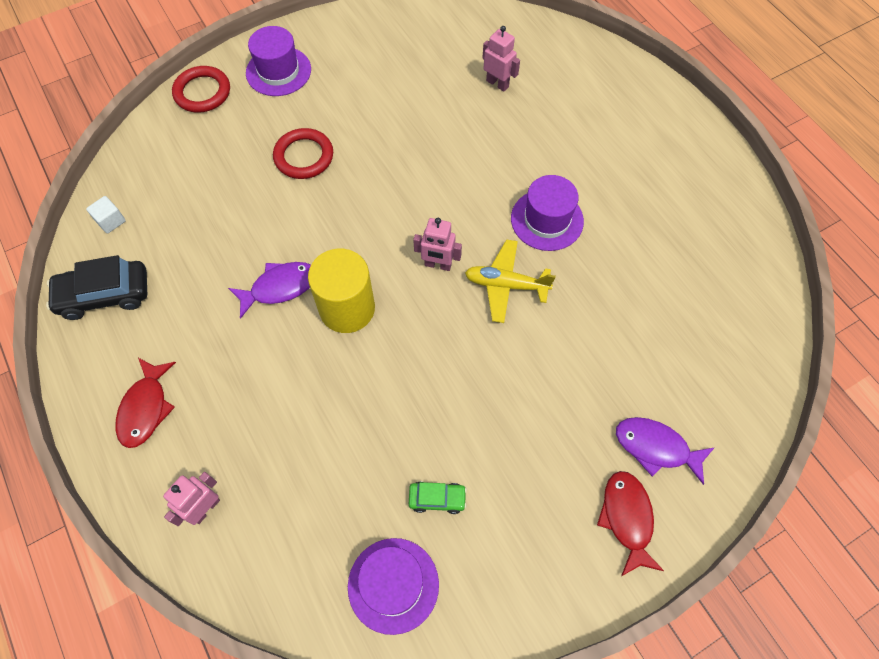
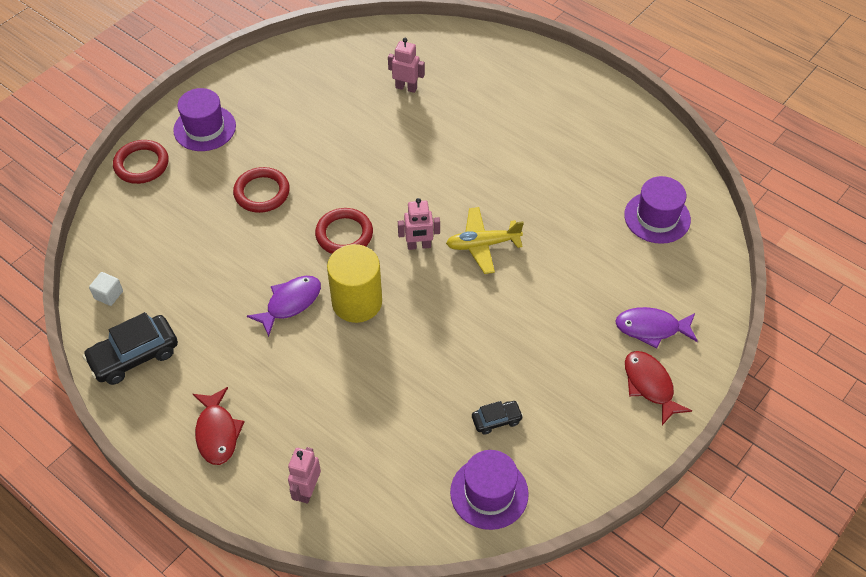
camera: 20 degrees left, 10 degrees down
green car [409,482,467,514] -> black car [472,401,523,435]
purple hat [511,175,584,251] -> purple hat moved to [624,176,691,244]
none -> red ring [315,208,373,254]

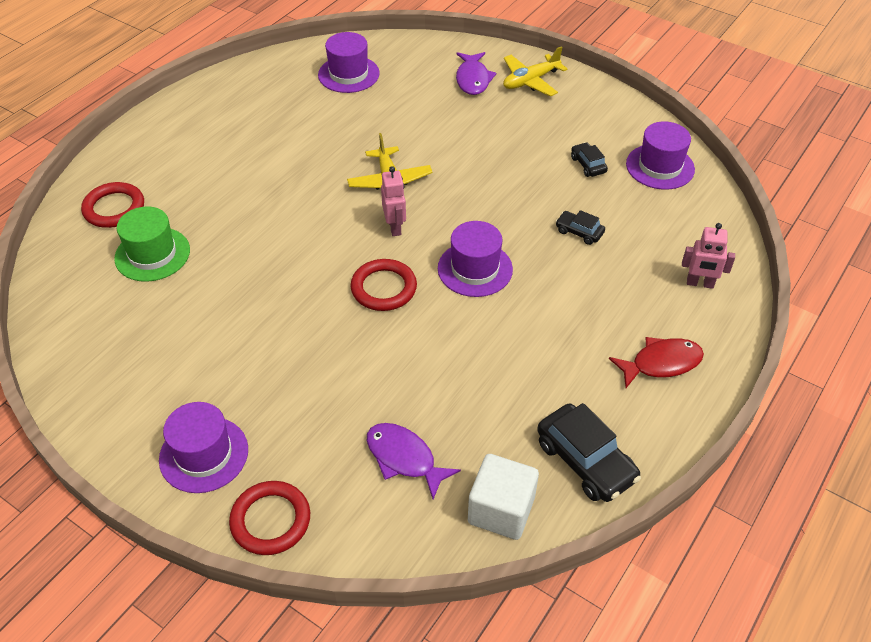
camera: 95 degrees left, 5 degrees down
white cube [89,272,123,306] -> white cube [468,454,539,540], size x1.90
red ring [233,167,290,213] -> red ring moved to [81,182,144,228]
purple fish [247,276,321,337] -> purple fish moved to [367,423,461,500]
yellow cylinder [327,244,382,323] -> purple hat [438,221,513,297]
pink robot [388,38,425,93] -> green hat [114,206,190,282]
red fish [625,351,692,425] -> yellow plane [503,46,567,96]
none -> black car [556,210,605,245]

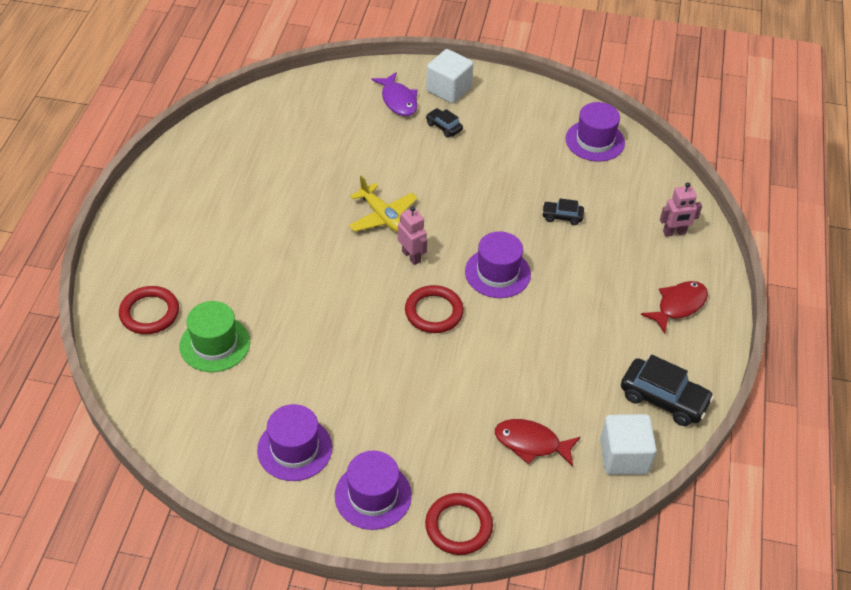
camera: 25 degrees left, 0 degrees up
purple hat [318,32,380,93] -> purple hat moved to [257,404,332,481]
purple fish [367,423,461,500] -> red fish [495,419,580,467]
yellow plane [503,46,567,96] -> white cube [426,49,473,104]
black car [571,142,608,177] -> black car moved to [426,108,463,138]

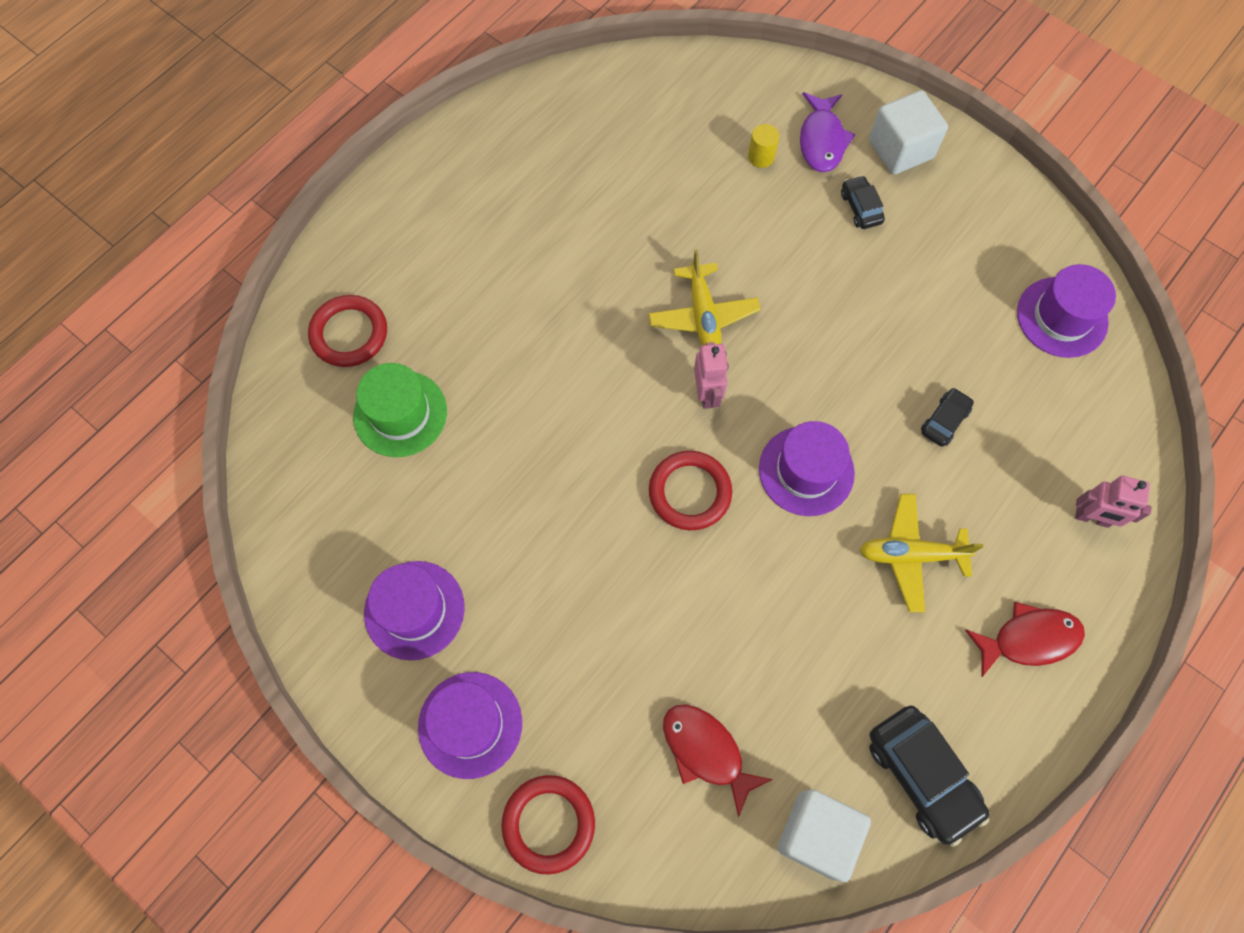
camera: 30 degrees right, 20 degrees up
black car [542,198,584,225] -> black car turned 90 degrees clockwise [921,388,974,447]
none -> yellow cylinder [748,124,780,168]
none -> yellow plane [860,494,984,613]

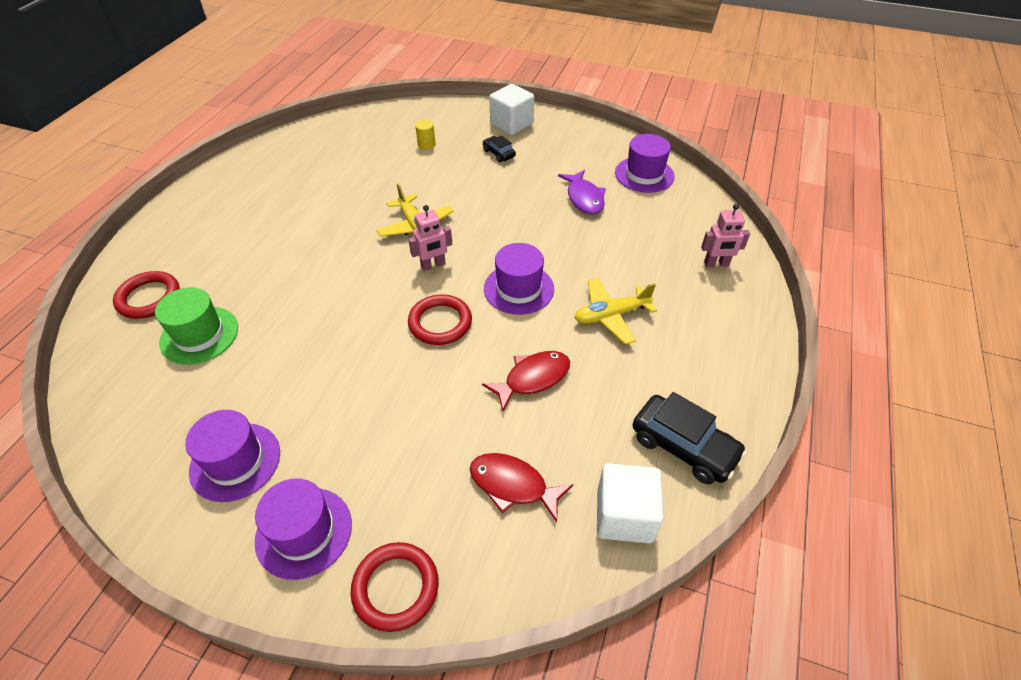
camera: 20 degrees left, 20 degrees down
pink robot [694,342,728,409] -> pink robot turned 90 degrees clockwise [408,205,452,271]
purple fish [800,92,855,172] -> purple fish moved to [558,170,606,214]
black car [921,388,974,447] -> none
red fish [965,602,1085,677] -> red fish moved to [482,351,570,411]

